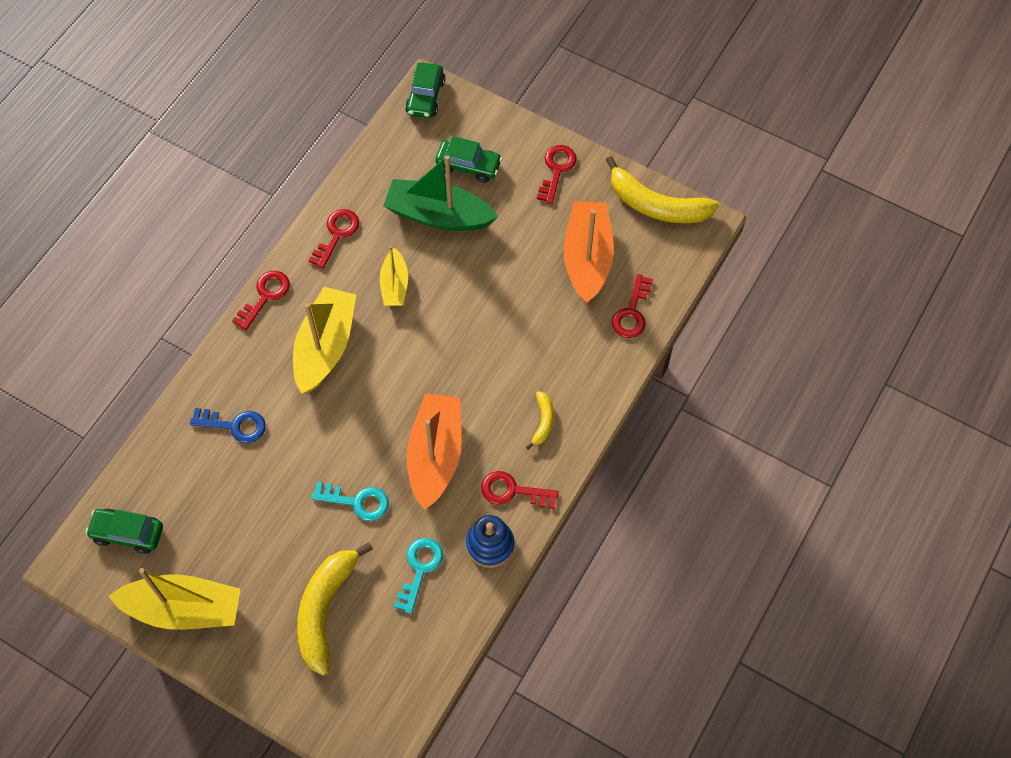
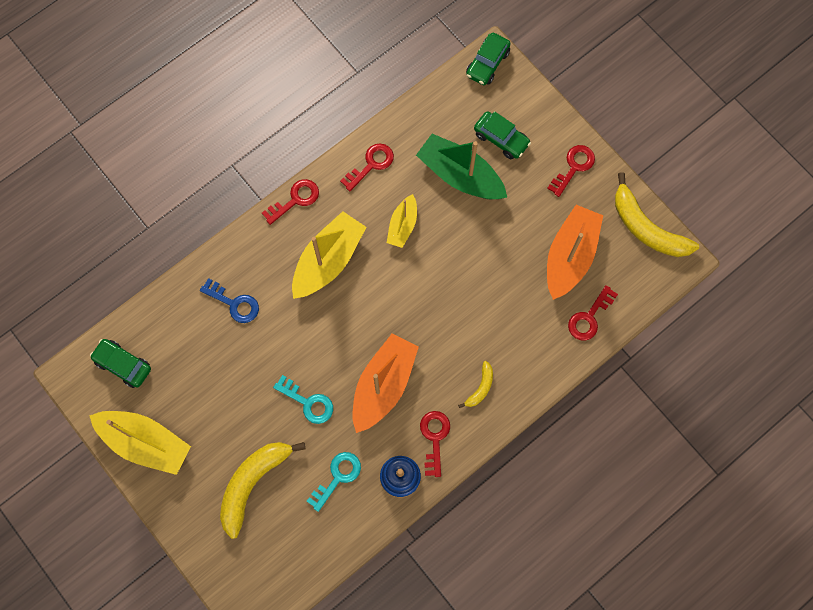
camera: 20 degrees right, 10 degrees up
red key [481,471,559,509] -> red key turned 60 degrees clockwise [420,411,450,477]

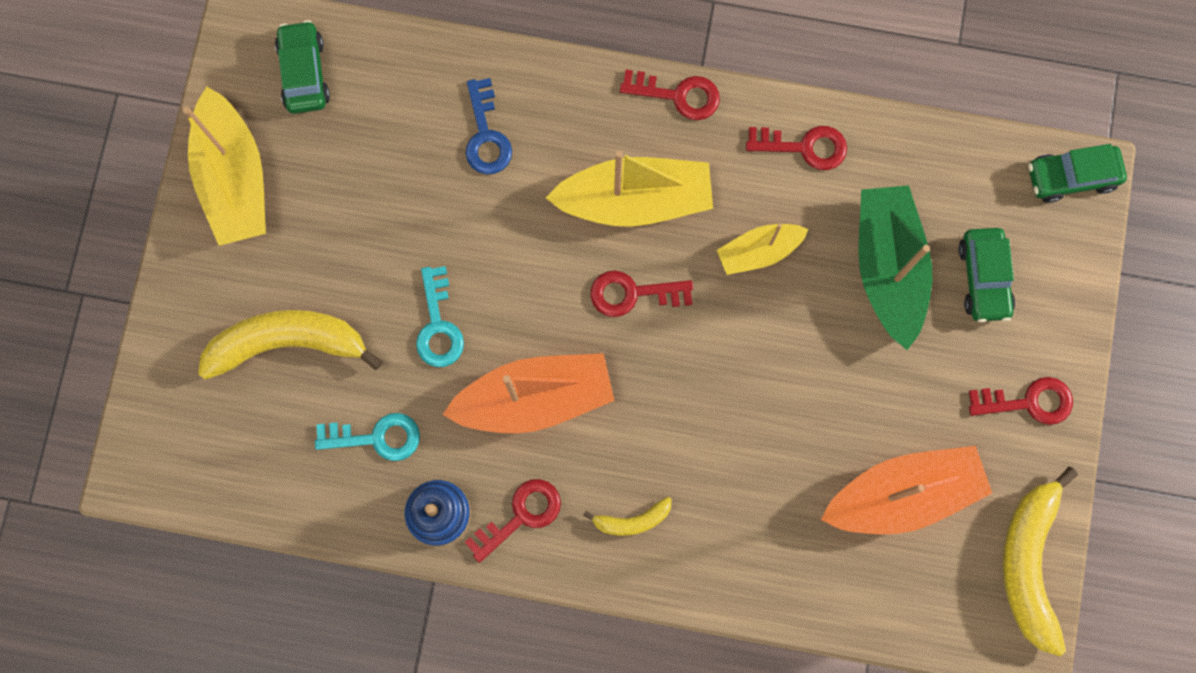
camera: 50 degrees right, 5 degrees up
red key [568,285,618,341] -> red key moved to [590,270,693,317]

